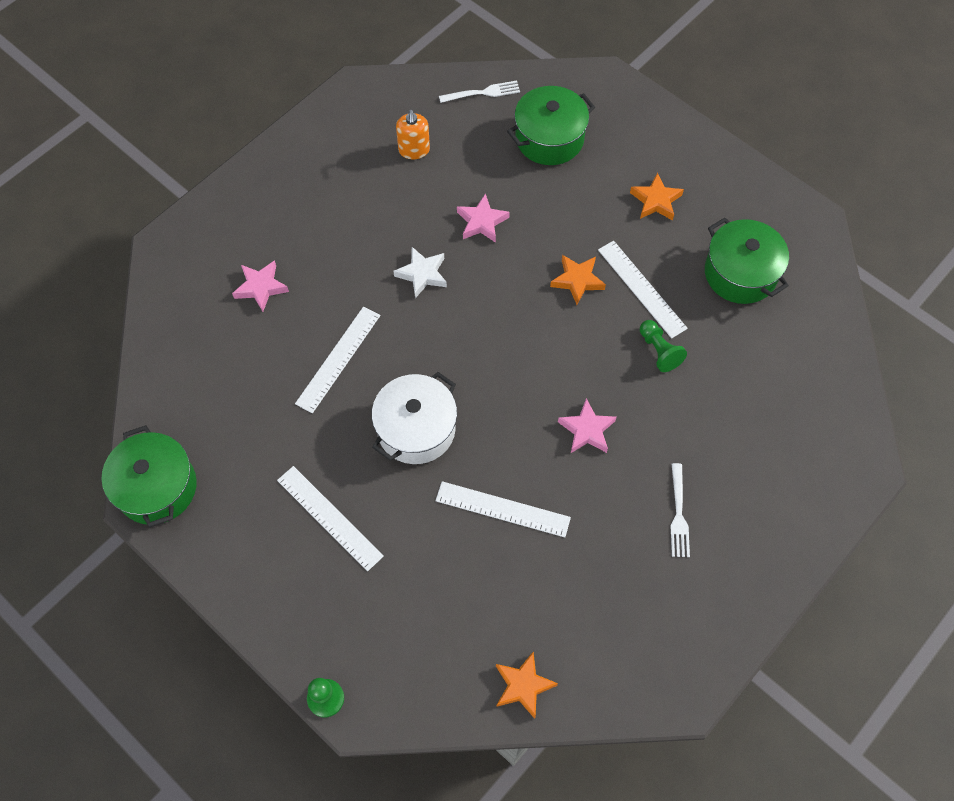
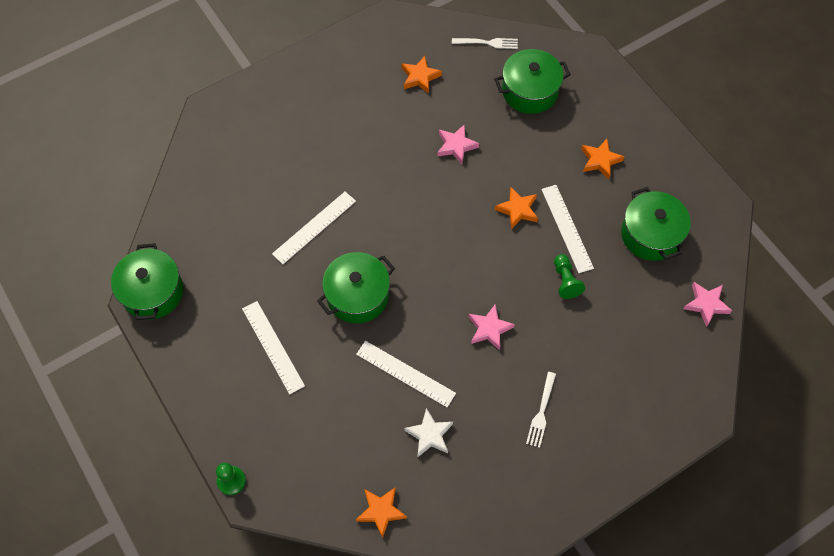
camera: 15 degrees right, 0 degrees up
pink star [232,260,289,312] -> pink star moved to [684,282,732,327]
white pot [372,372,457,464] -> green pot [317,252,395,323]
white star [393,247,447,298] -> white star moved to [404,408,453,457]
orange soap dispenser [396,110,430,159] -> orange star [401,56,442,94]

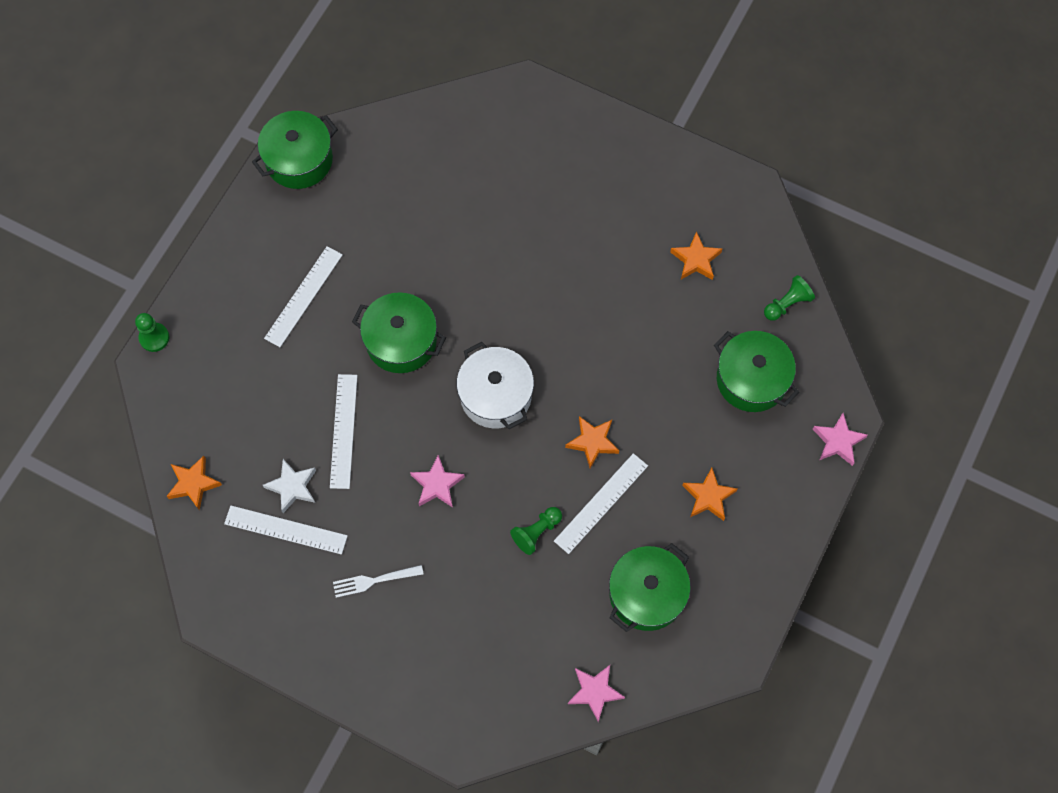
camera: 60 degrees right, 5 degrees up
white ruler [272,192,356,264] -> white ruler moved to [224,506,348,555]
pink star [437,124,479,164] -> pink star moved to [813,413,868,466]
white fork [452,38,518,49] -> green pawn [764,275,815,321]
none -> white pot [456,342,534,429]

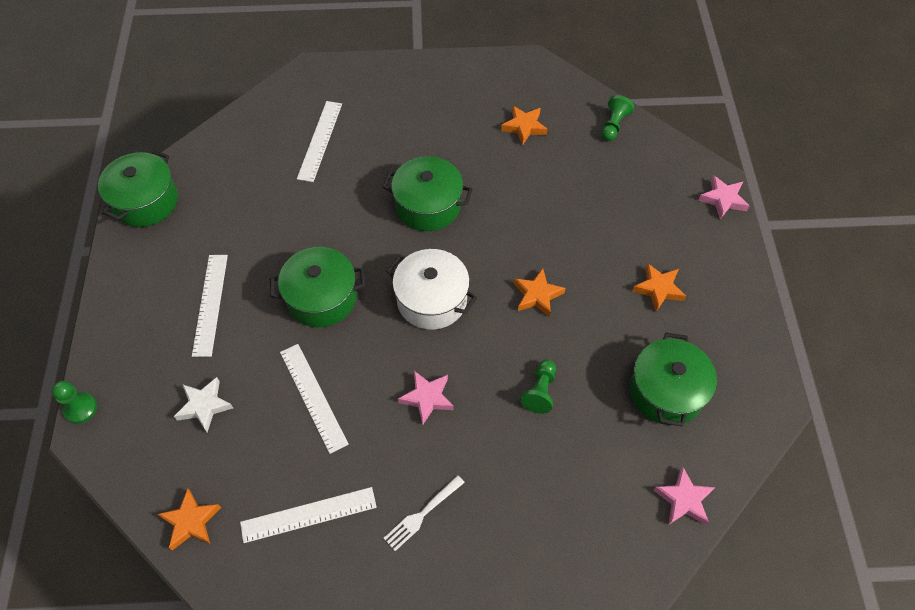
camera: 30 degrees left, 10 degrees down
white star [263,459,316,513] -> white star moved to [174,377,233,432]
white ruler [554,453,648,554] -> white ruler moved to [297,101,342,182]
green pot [714,331,799,412] -> green pot moved to [383,156,473,231]

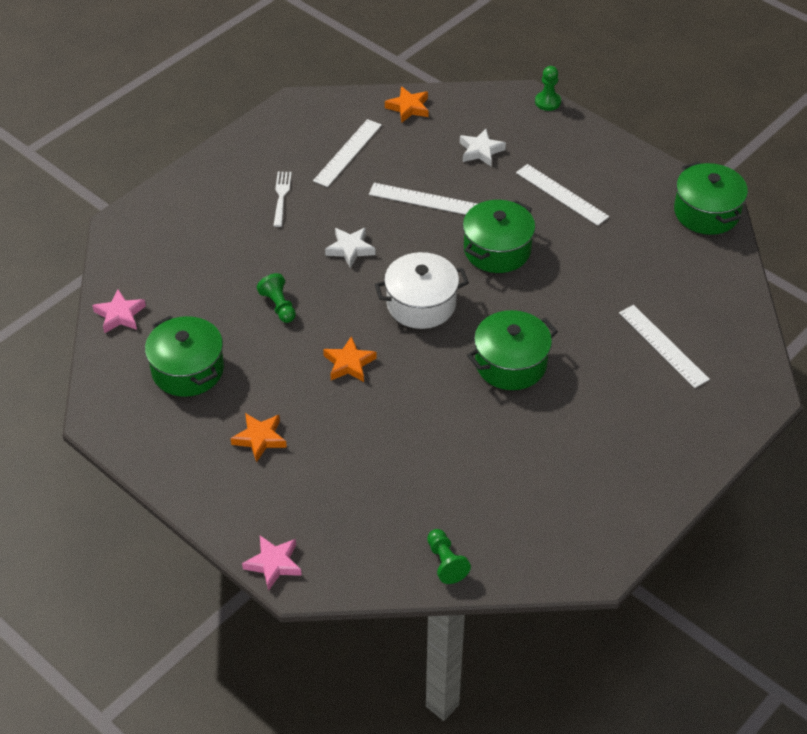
camera: 135 degrees right, 10 degrees down
pink star [398,371,454,425] -> white star [325,227,376,268]
orange star [501,105,548,146] -> none

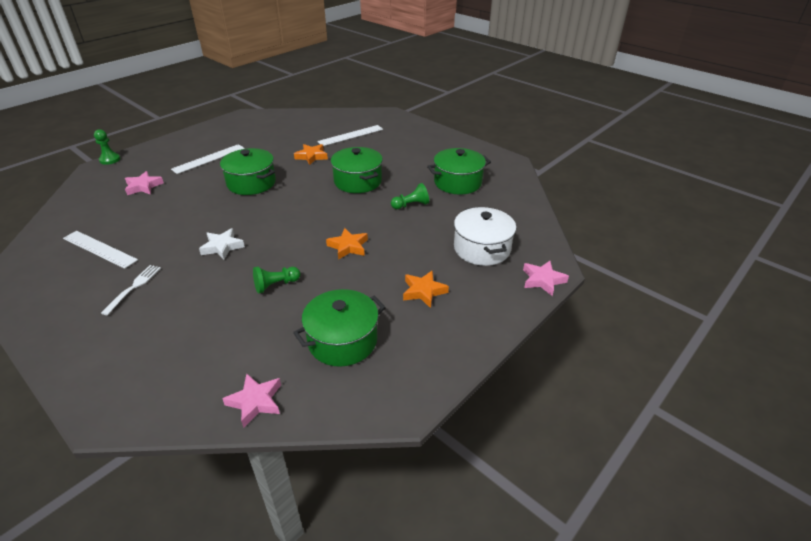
camera: 90 degrees left, 10 degrees down
white fork [273,172,292,227] -> white fork turned 105 degrees clockwise [101,265,161,315]
white ruler [369,183,477,215] -> none
white pot [375,252,469,329] -> white pot moved to [454,207,516,266]
orange star [385,86,429,123] -> orange star moved to [294,144,328,165]
green pawn [427,529,471,584] -> green pawn moved to [391,183,429,209]
white star [460,129,506,166] -> pink star [125,171,164,195]
green pot [674,162,748,235] -> green pot moved to [427,148,491,195]

